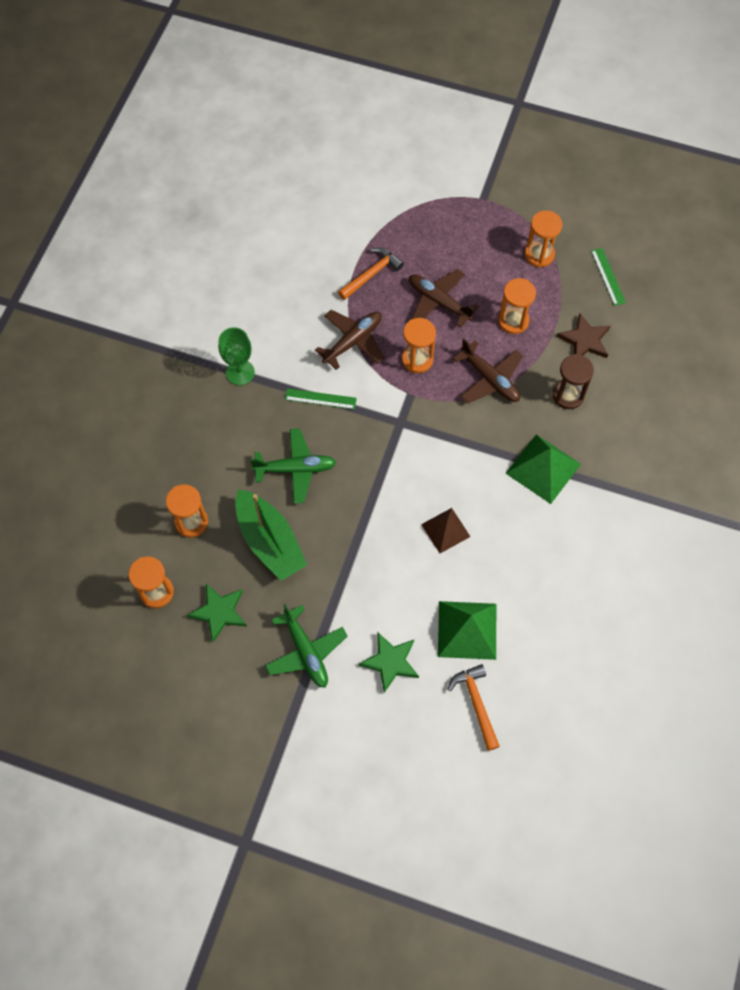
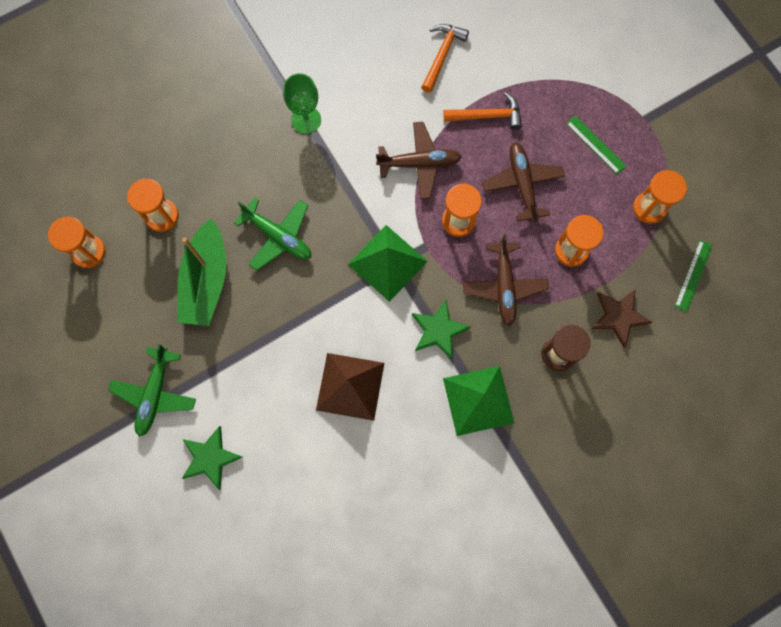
camera: 40 degrees right, 10 degrees up
green star [187,584,247,642] -> green star moved to [412,300,471,359]
green ruler [285,388,357,409] -> green ruler moved to [566,115,626,174]
brown pyramid [421,508,471,553] -> brown pyramid [316,353,384,421], size x1.55
green pyramid [438,601,496,660] -> green pyramid moved to [348,225,428,302]
orange hammer [448,664,500,751] -> orange hammer moved to [421,24,469,93]

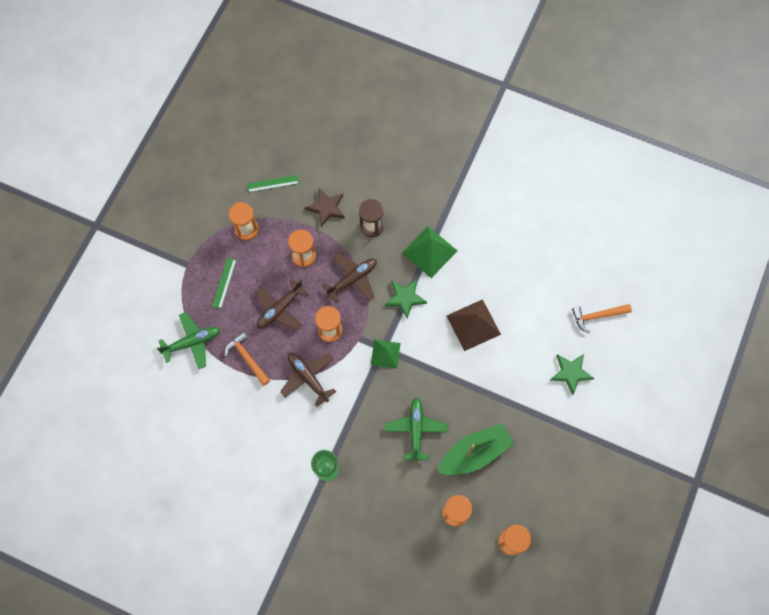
camera: 125 degrees left, 5 degrees down
green plane [108,344,196,437] -> green plane moved to [157,312,220,369]
green pyramid [348,225,428,302] -> green pyramid [371,340,400,369], size x0.65
orange hammer [421,24,469,93] -> orange hammer moved to [572,304,632,333]

